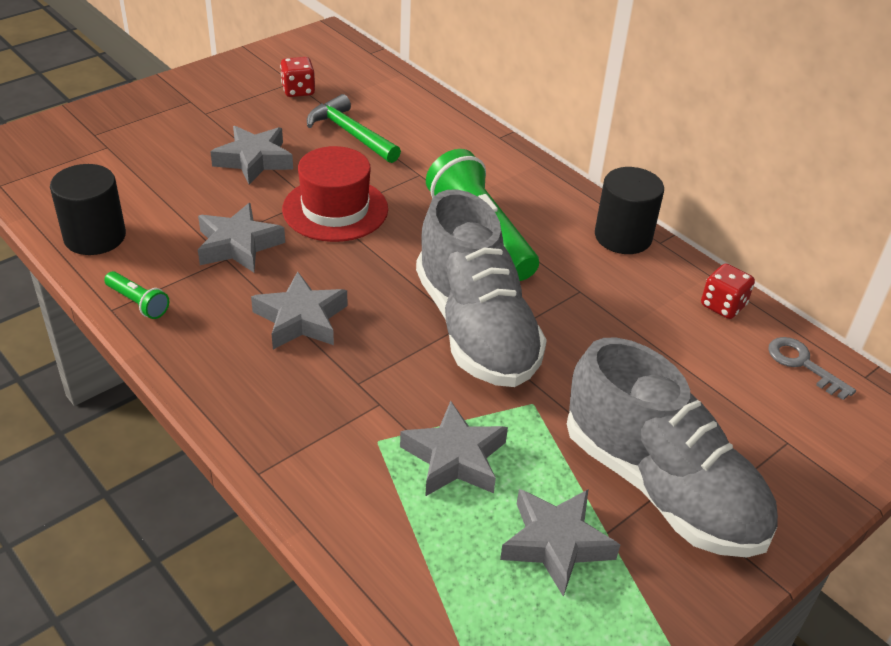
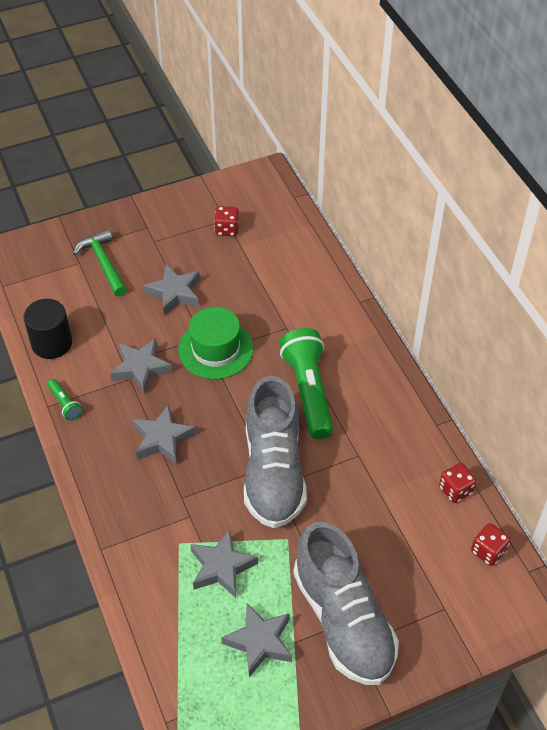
camera: 20 degrees right, 10 degrees up
red hat [282,146,388,242] -> green hat [178,307,253,379]
green hammer [307,94,401,163] -> green hammer moved to [73,229,127,297]
black cylinder [595,167,664,254] -> none
grey key [768,337,856,400] -> red dice [471,523,511,566]

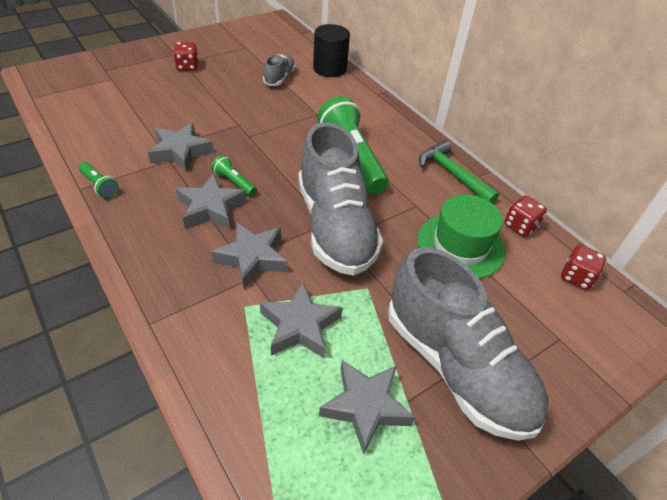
camera: 15 degrees left, 5 degrees down
black cylinder [24,299,72,359] -> black cylinder moved to [313,24,350,77]
green hammer [73,229,127,297] -> green hammer moved to [419,140,499,204]
grey star [143,264,200,316] -> grey star moved to [211,222,287,288]
green hat [178,307,253,379] -> green hat moved to [417,194,505,279]
red dice [214,206,239,236] -> red dice moved to [173,42,198,71]
none -> green flashlight [211,155,257,196]
none -> grey shoe [263,54,296,86]

